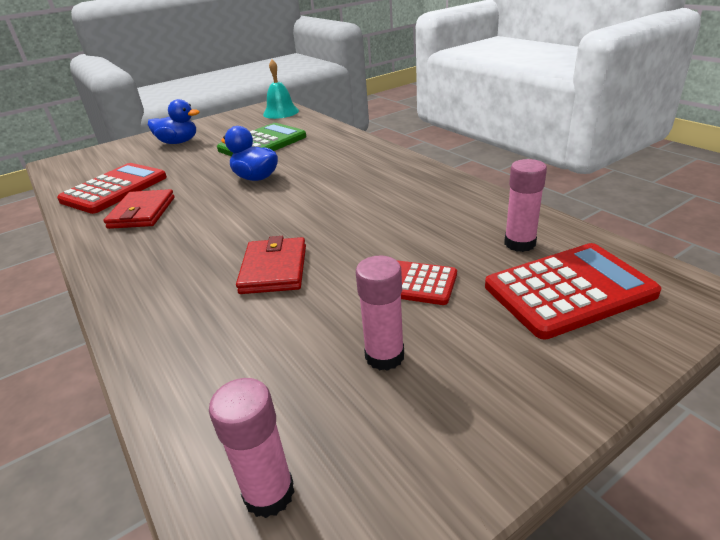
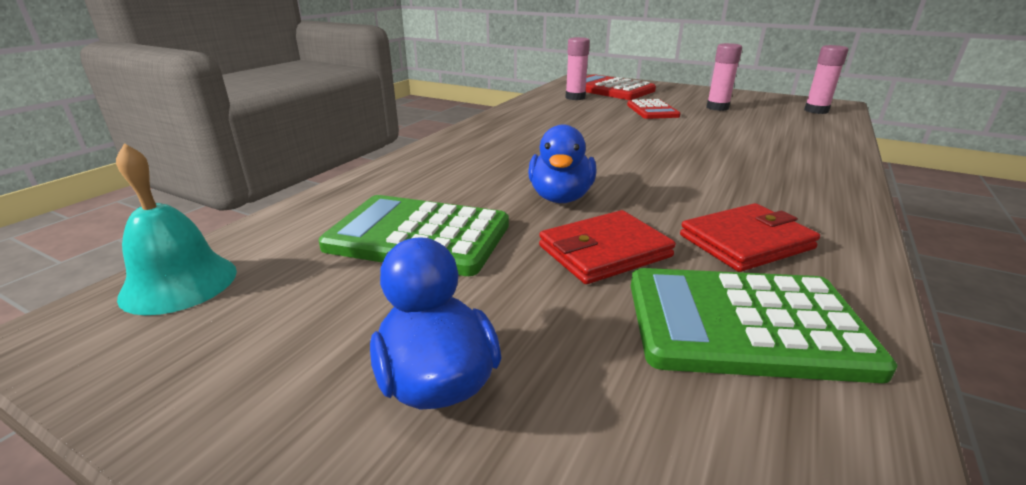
camera: 120 degrees left, 5 degrees down
red calculator [57,163,167,214] -> green calculator [631,268,897,383]
red wallet [236,236,306,294] -> red wallet moved to [539,210,676,284]

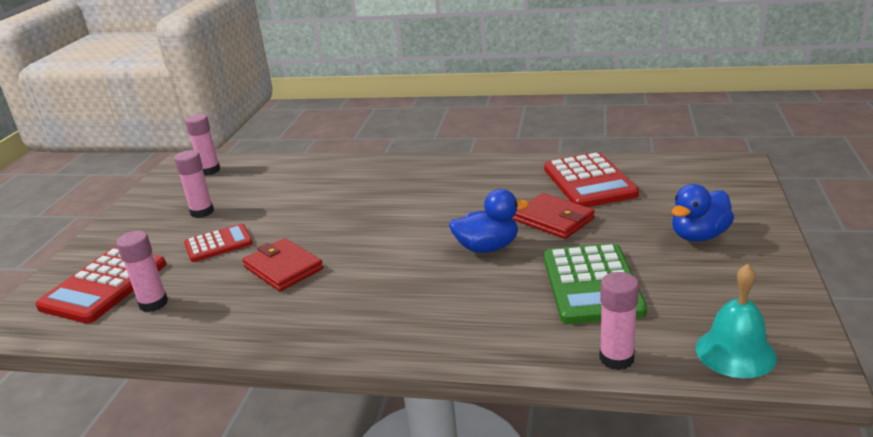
camera: 105 degrees left, 0 degrees up
green calculator [631,268,897,383] -> red calculator [544,152,639,207]
red wallet [680,203,820,272] -> red wallet moved to [242,238,323,291]
none -> pink glue stick [599,272,639,370]

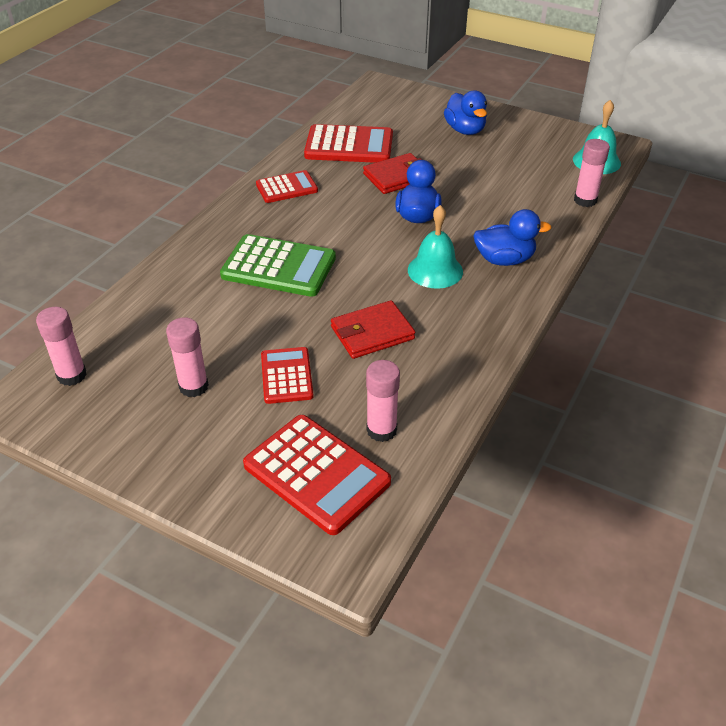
camera: 75 degrees left, 15 degrees up
green calculator [544,243,647,324] -> green calculator moved to [220,234,336,297]
none -> red calculator [256,170,318,203]
none -> turquoise bell [408,205,463,289]
none -> blue duck [474,209,551,266]

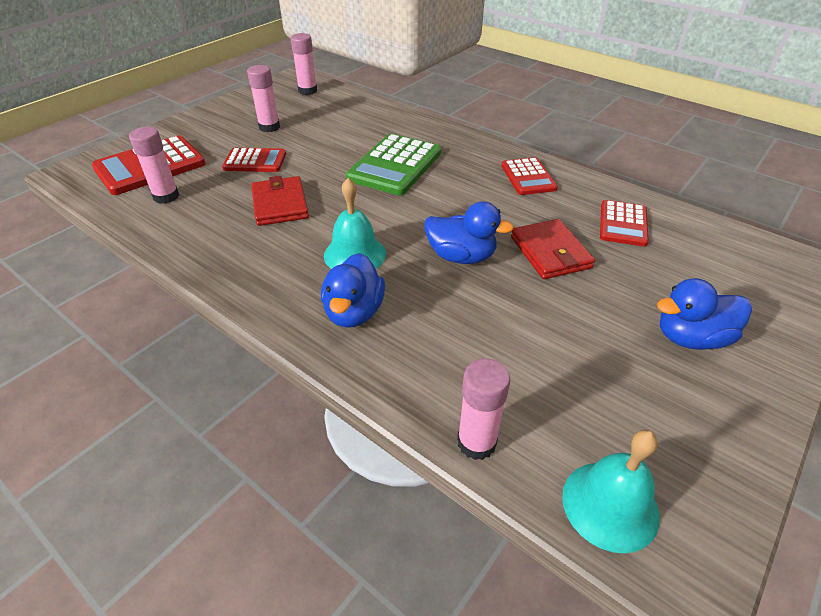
camera: 100 degrees right, 0 degrees up
red calculator [304,124,393,163] -> red calculator [600,200,649,247], size x0.61

